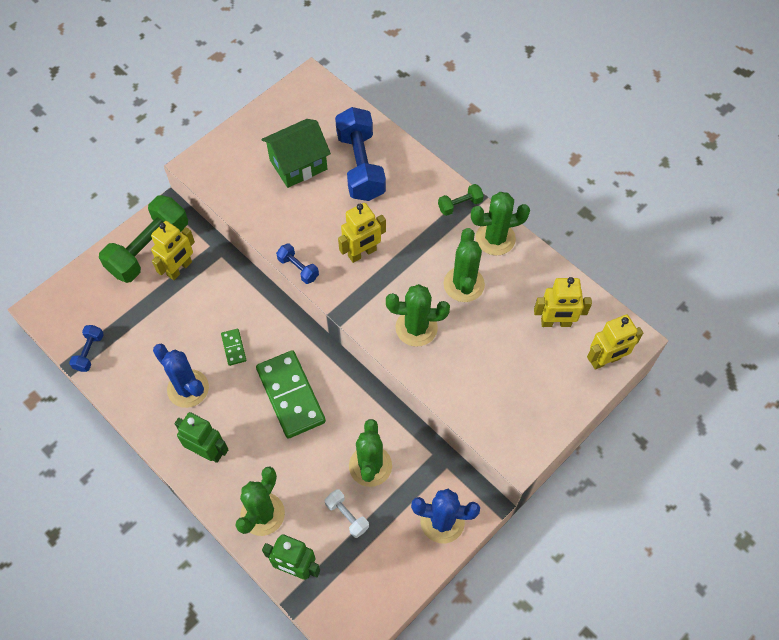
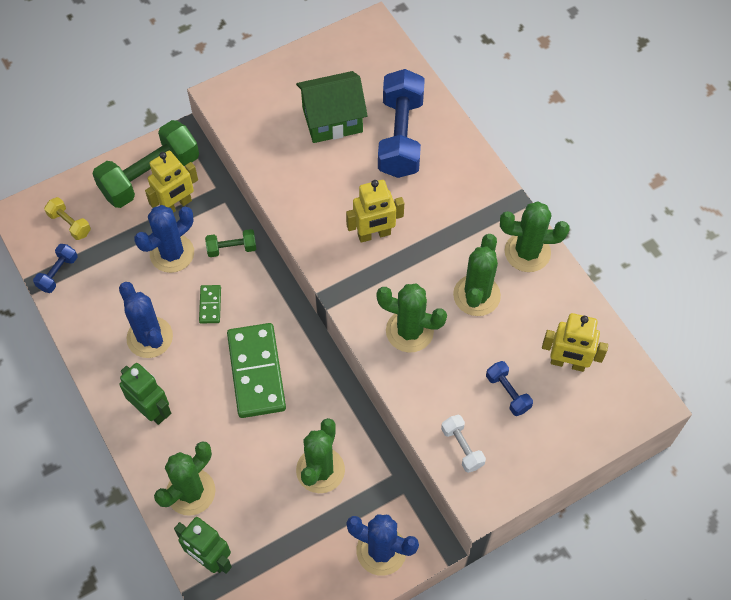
camera: 15 degrees right, 0 degrees up
blue dumbbell [276,244,319,284] -> blue dumbbell moved to [486,361,533,416]
white dumbbell [325,489,369,538] -> white dumbbell moved to [441,415,486,473]
green dumbbell [438,184,484,216] -> green dumbbell moved to [205,229,256,257]
yellow robot [587,314,643,370] -> none
none -> yellow dumbbell [44,197,91,240]
none -> blue cactus [134,205,194,273]

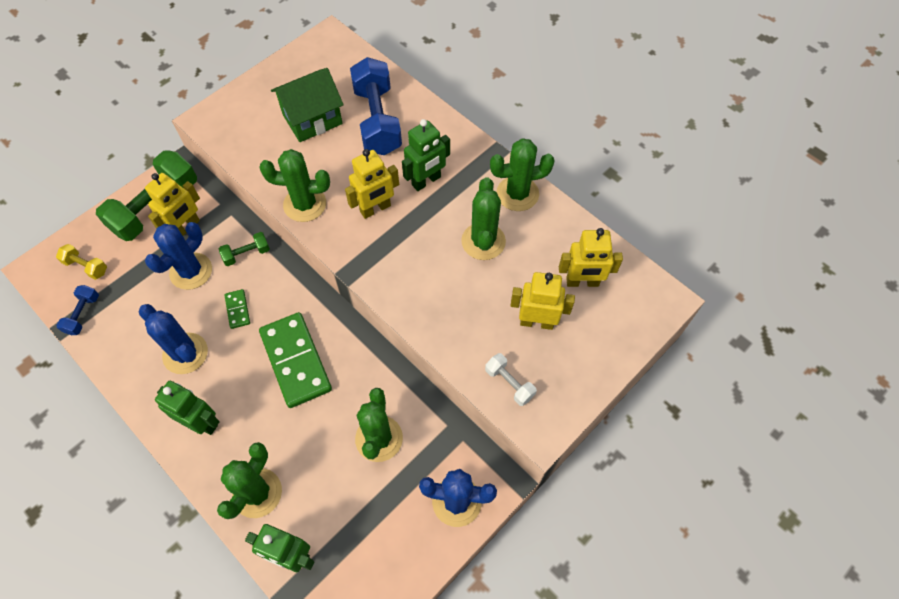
camera: 15 degrees left, 0 degrees up
green cactus [377,284,447,353] -> green cactus moved to [259,149,330,222]
blue dumbbell [486,361,533,416] -> yellow robot [511,272,575,330]
none -> green robot [402,119,450,191]

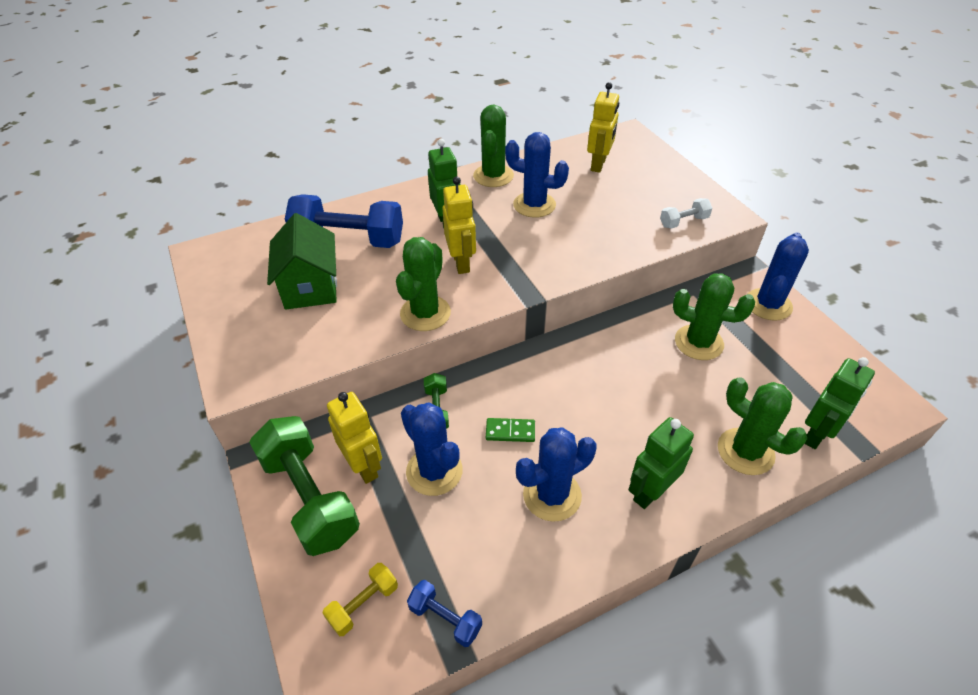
camera: 70 degrees left, 15 degrees down
green domino [259,312,332,408] -> none
green cactus [461,177,506,260] -> blue cactus [505,132,569,218]
yellow robot [511,272,575,330] -> none

